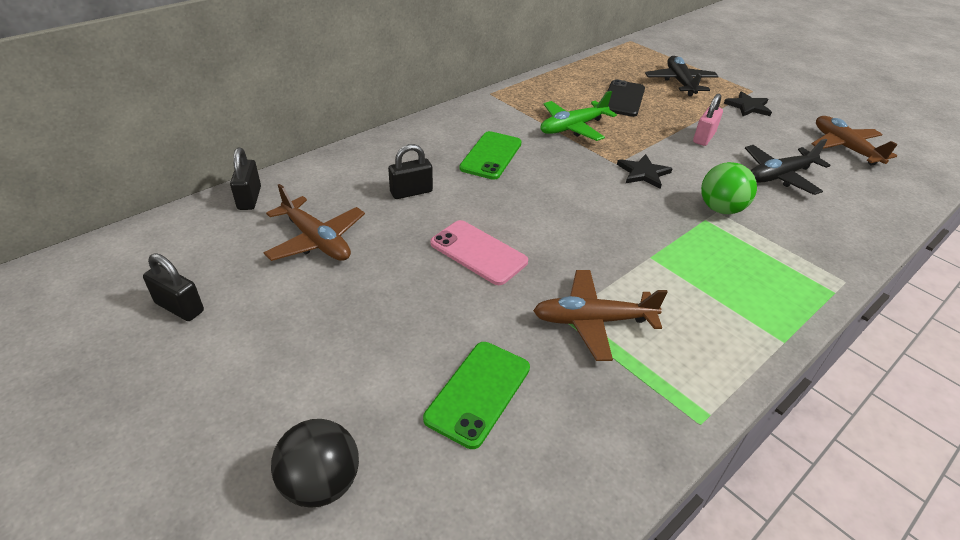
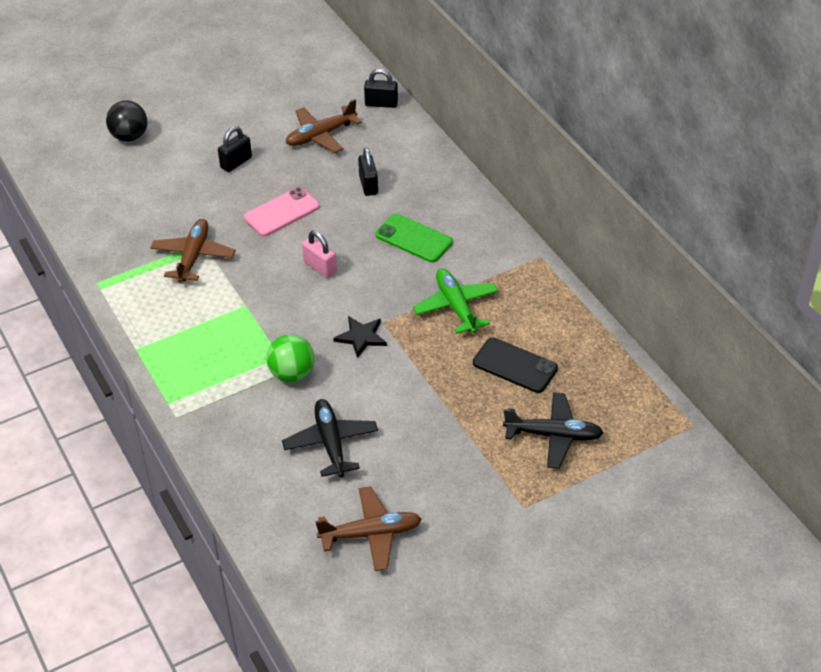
camera: 105 degrees right, 5 degrees up
black padlock [143,253,204,321] -> black padlock moved to [218,126,252,172]
green phone [423,342,530,449] -> none
pink padlock [693,94,723,146] -> pink padlock moved to [302,231,337,278]
black star [724,91,772,116] -> none

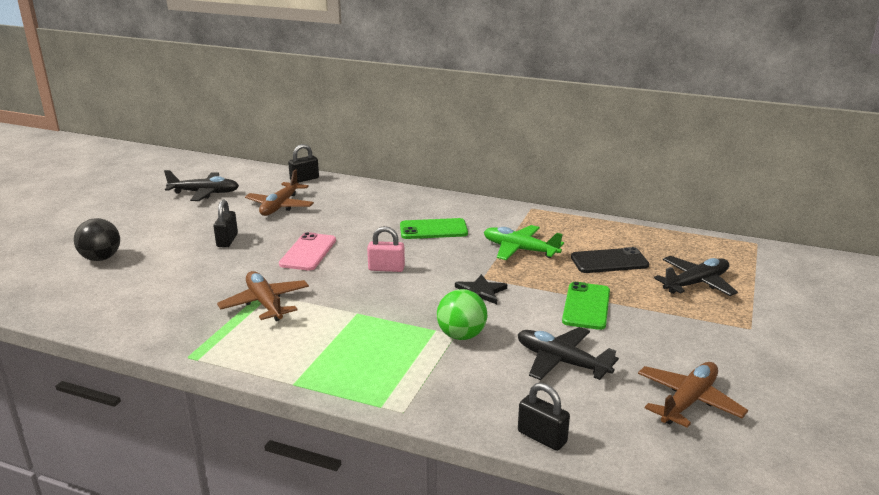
camera: 40 degrees left, 20 degrees down
black padlock [358,147,378,196] -> black padlock moved to [518,383,570,451]
none -> black plane [164,170,239,201]
none -> green phone [562,282,610,330]

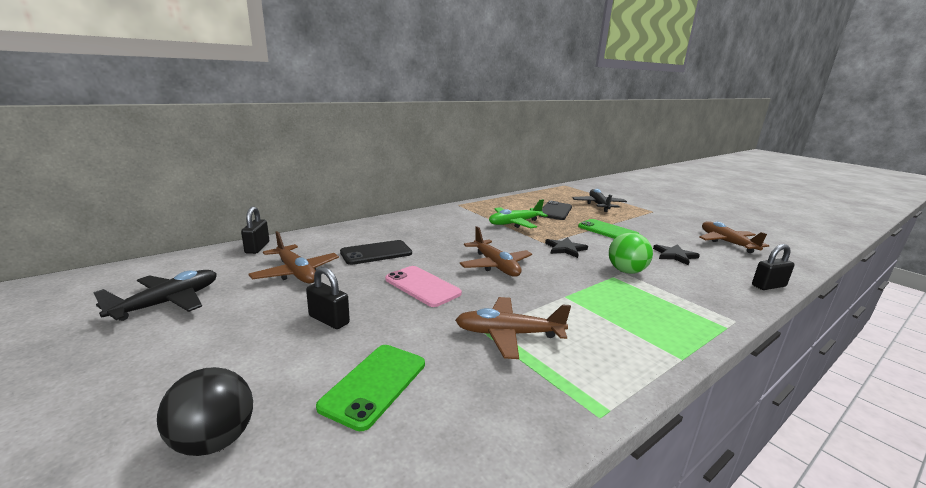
camera: 60 degrees left, 5 degrees down
pink padlock [367,226,405,272] -> brown plane [459,226,532,277]
green phone [400,218,468,239] -> green phone moved to [316,345,425,431]
black plane [518,327,619,380] -> black star [653,244,700,265]
none -> black phone [340,240,412,265]

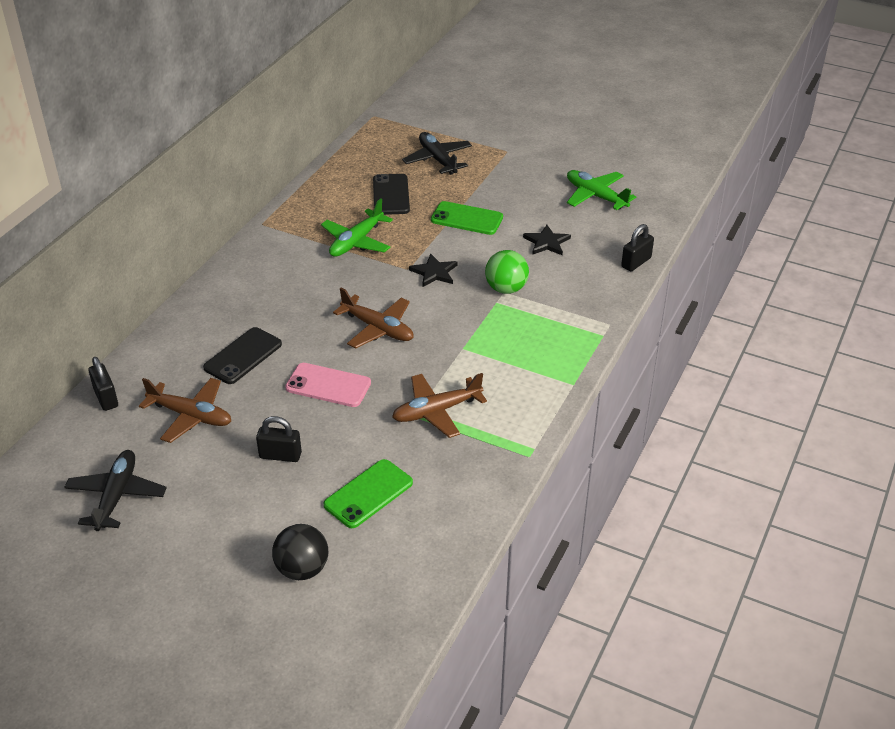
camera: 25 degrees left, 20 degrees up
green phone [316,345,425,431] -> green phone turned 45 degrees clockwise [324,459,413,528]
brown plane [699,221,769,253] -> green plane [567,170,636,210]

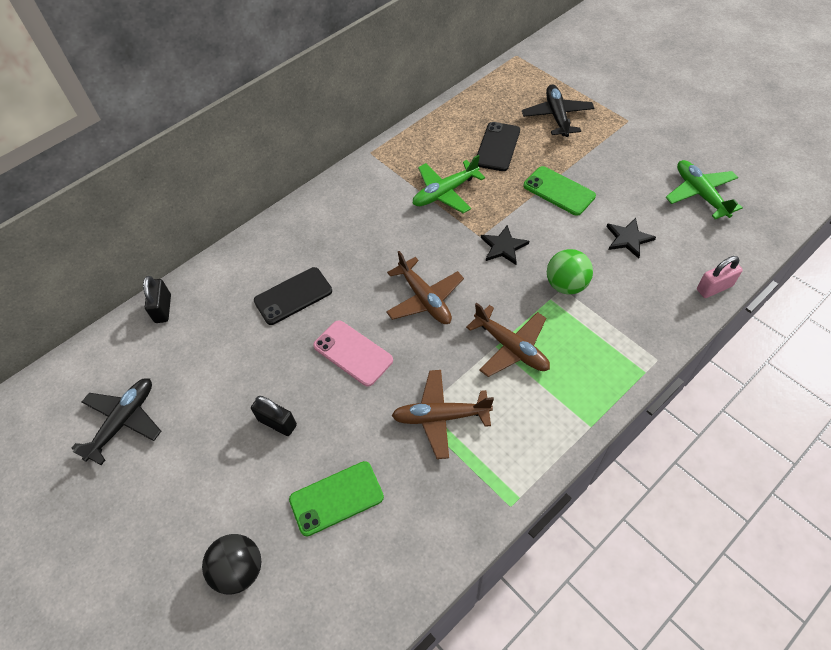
camera: 25 degrees right, 15 degrees up
brown plane [139,378,231,443] -> brown plane moved to [466,303,550,377]
black padlock [621,224,654,271] -> pink padlock [697,256,743,298]

